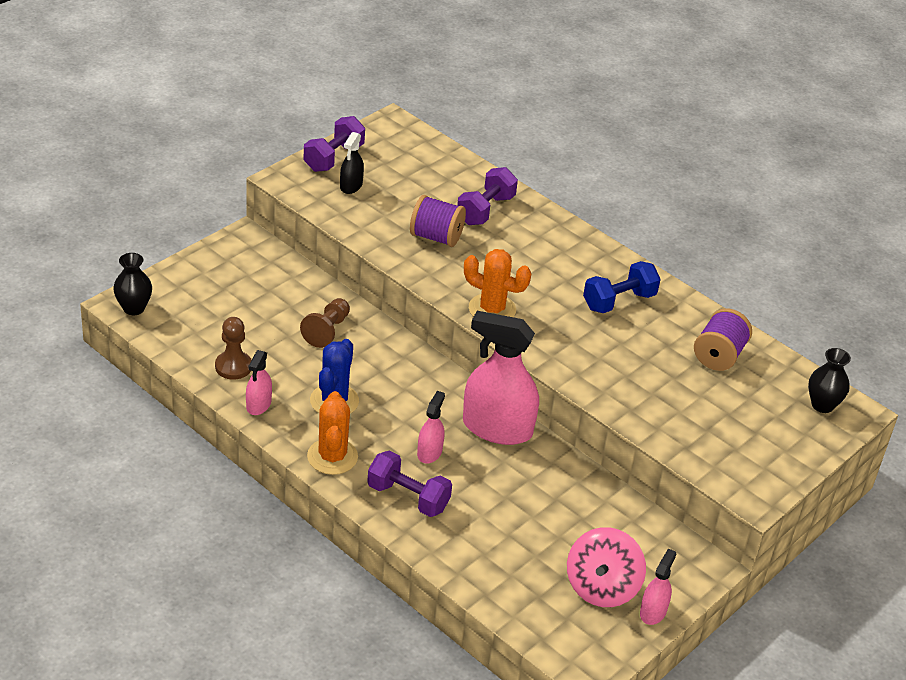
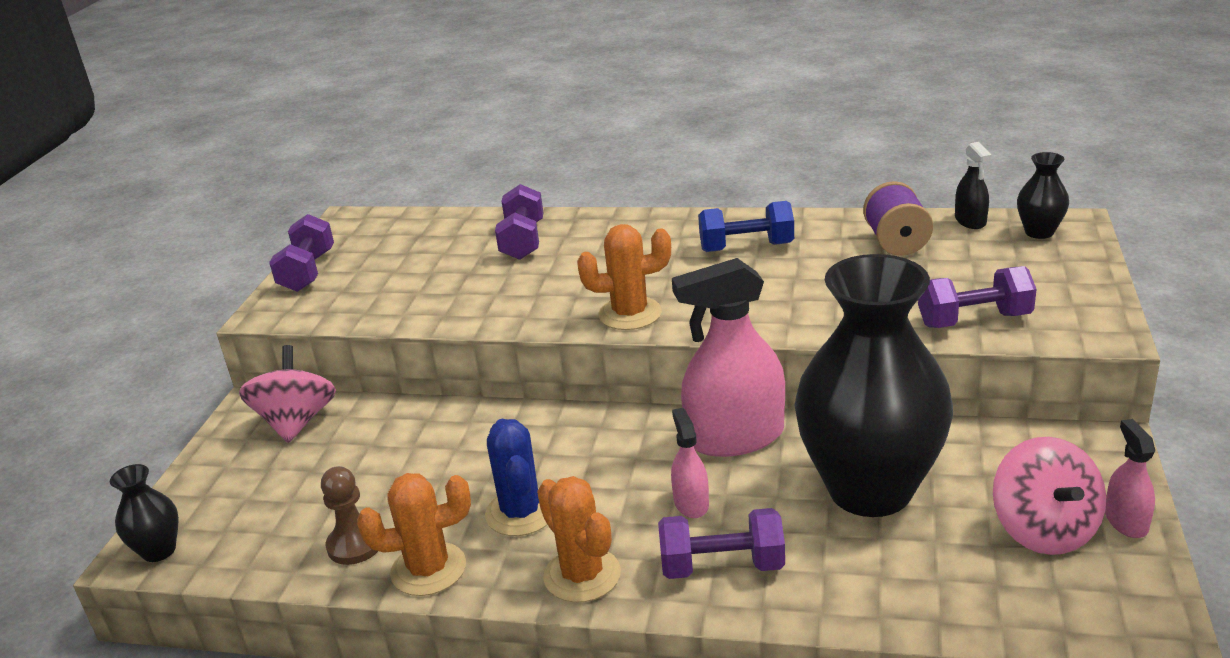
camera: 25 degrees left, 10 degrees down
pink spray bottle [246,350,272,415] -> orange cactus [357,473,471,596]
brown pawn [300,298,350,348] -> none
black spray bottle [340,132,364,194] -> black spray bottle moved to [955,142,992,229]
purple spool [410,195,466,247] -> none
blue dumbbell [583,261,661,313] -> blue dumbbell turned 60 degrees clockwise [698,201,794,252]
none -> pink spinning top [239,345,336,443]
none -> black vase [794,254,953,517]
none -> purple dumbbell [918,266,1037,328]

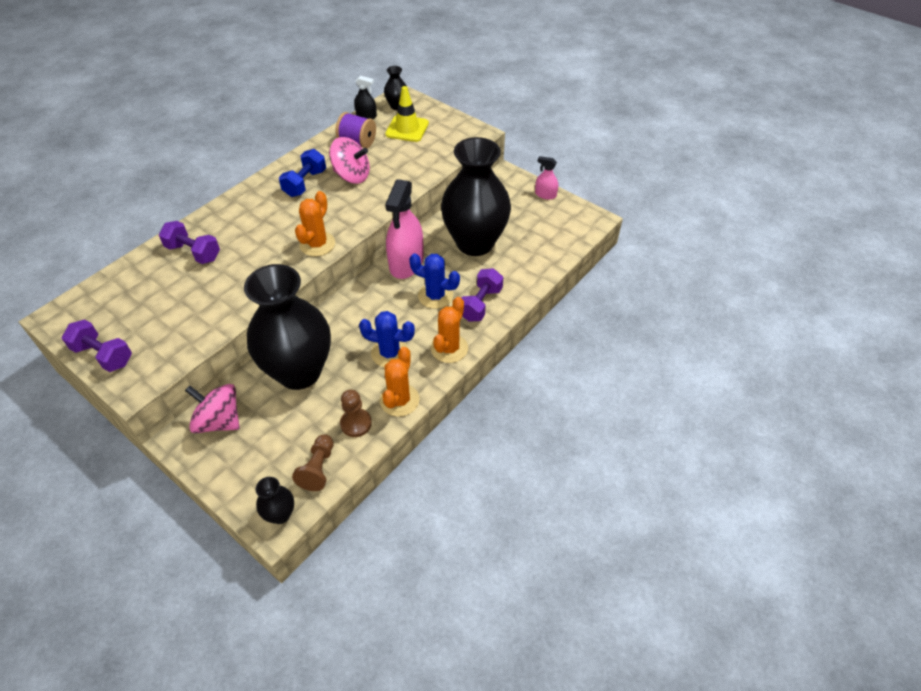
camera: 65 degrees left, 20 degrees up
orange cactus [537,476,621,603] -> orange cactus turned 60 degrees counterclockwise [431,297,468,363]
pink spray bottle [671,408,709,518] -> blue cactus [409,253,460,309]
purple dumbbell [918,266,1037,328] -> none
pink spinning top [993,437,1106,555] -> pink spinning top moved to [329,137,370,184]
none -> black vase [244,264,331,390]
none -> brown pawn [292,434,333,491]
none -> yellow traffic cone [385,86,429,142]

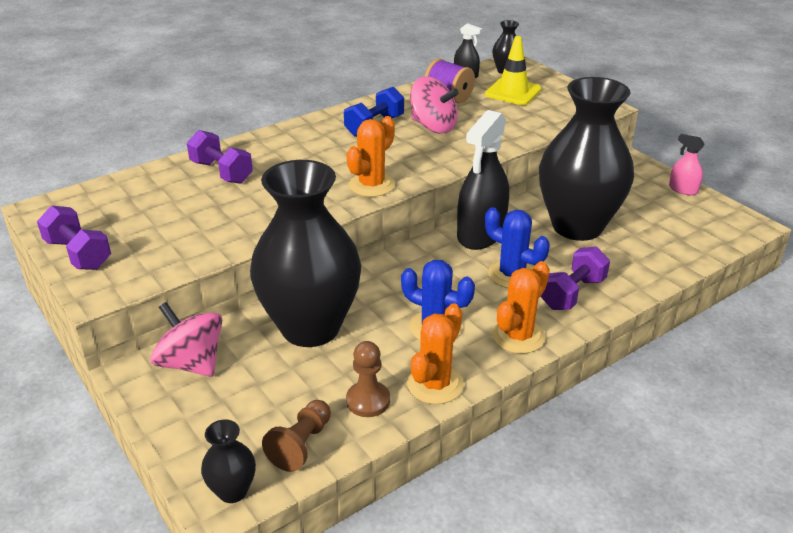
camera: 15 degrees right, 15 degrees down
pink spray bottle [385,179,424,279] -> black spray bottle [457,110,509,250]

